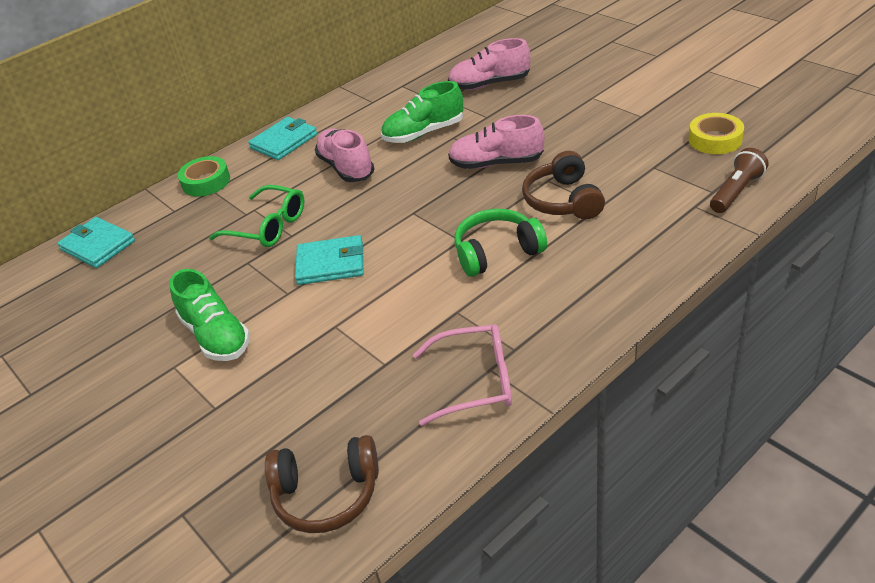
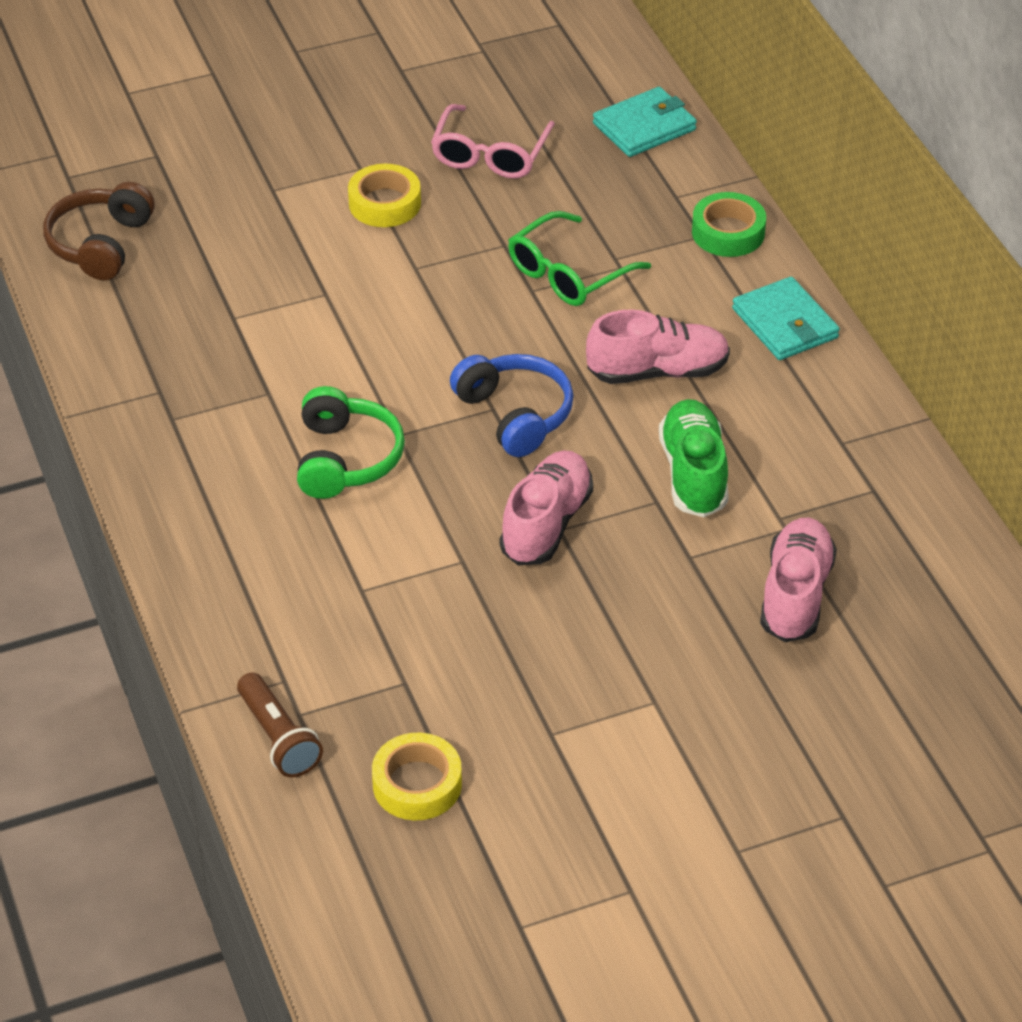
camera: 105 degrees right, 5 degrees up
green shoe [169,269,250,361] -> yellow tape [348,164,421,227]
turquoise wallet [295,235,364,285] -> none
pink glasses [413,324,512,426] -> pink glasses moved to [431,104,555,179]
brown headphones [522,151,605,220] -> none
none -> blue headphones [450,354,573,457]

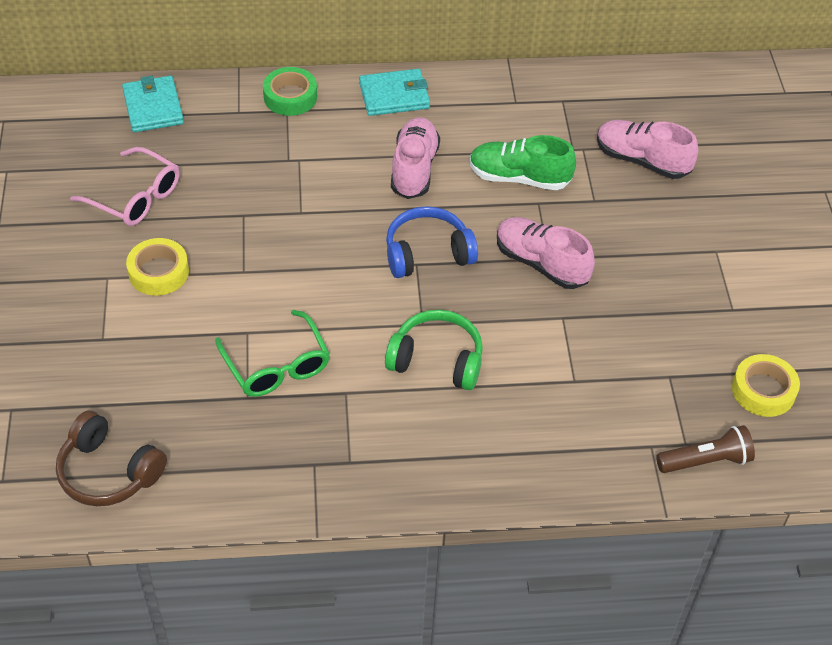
camera: 75 degrees left, 5 degrees up
green glasses [508,211,651,306] -> green glasses moved to [215,310,330,397]

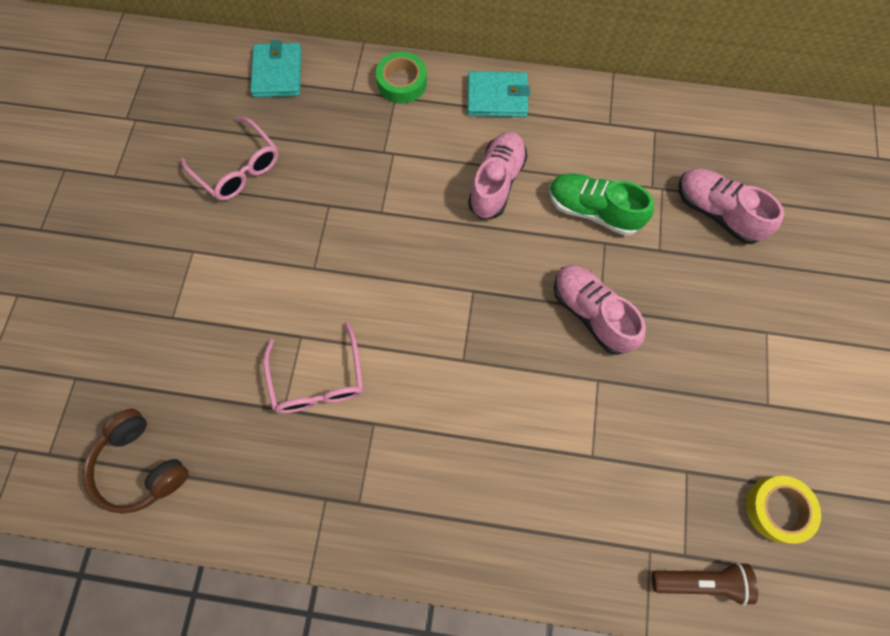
camera: 15 degrees right, 20 degrees up
yellow tape [126,238,189,295] -> none
green glasses [215,310,330,397] -> pink glasses [263,322,363,413]
green headphones [385,310,483,390] -> none
blue headphones [386,206,478,278] -> none

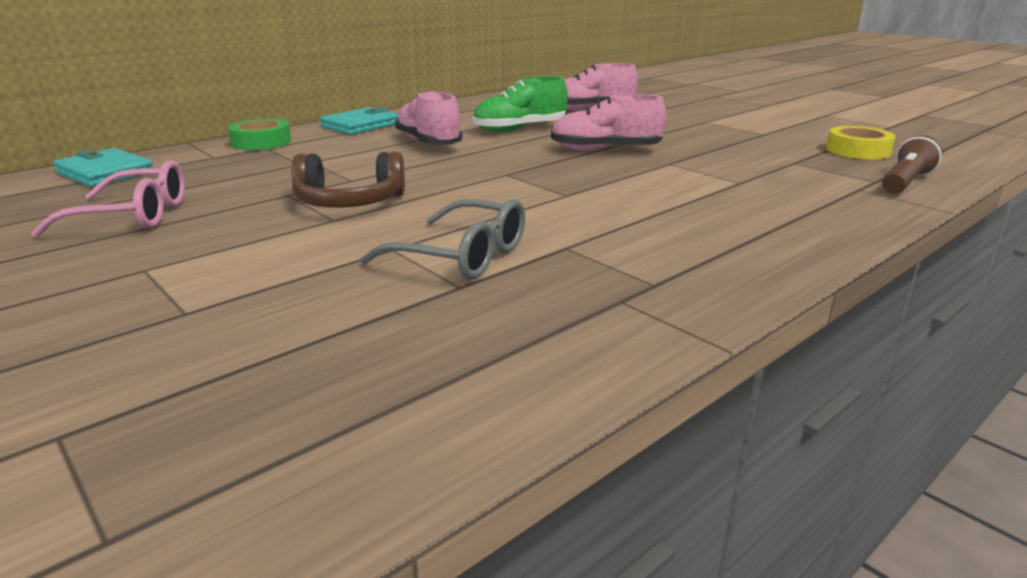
camera: 50 degrees left, 45 degrees down
brown headphones [83,409,189,514] -> brown headphones moved to [291,151,405,208]
pink glasses [263,322,363,413] -> grey glasses [360,199,525,279]

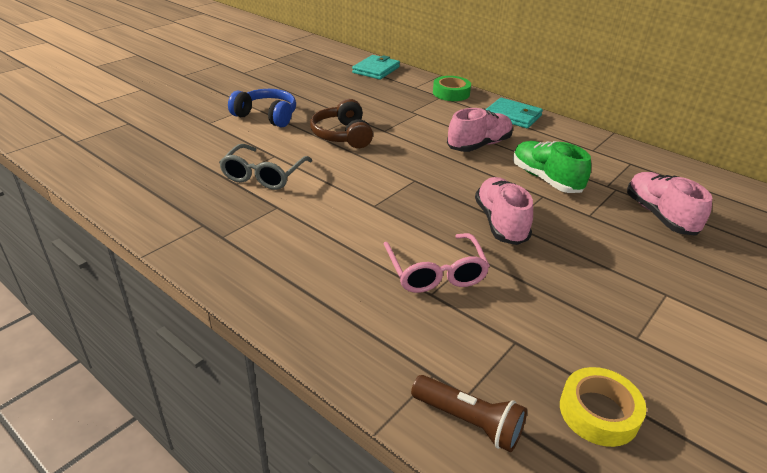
camera: 80 degrees right, 10 degrees up
pink glasses [31,160,185,238] -> pink glasses moved to [383,233,490,293]
none -> blue headphones [228,89,296,127]

